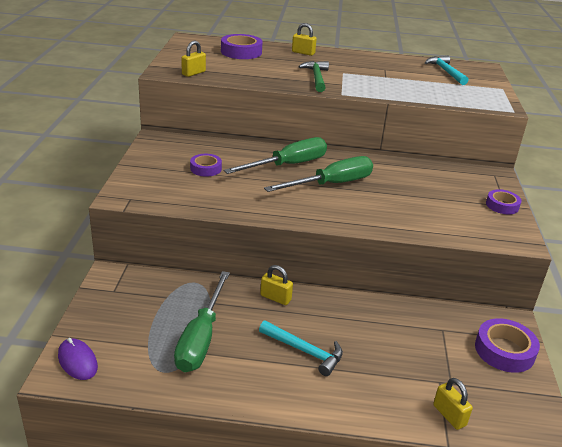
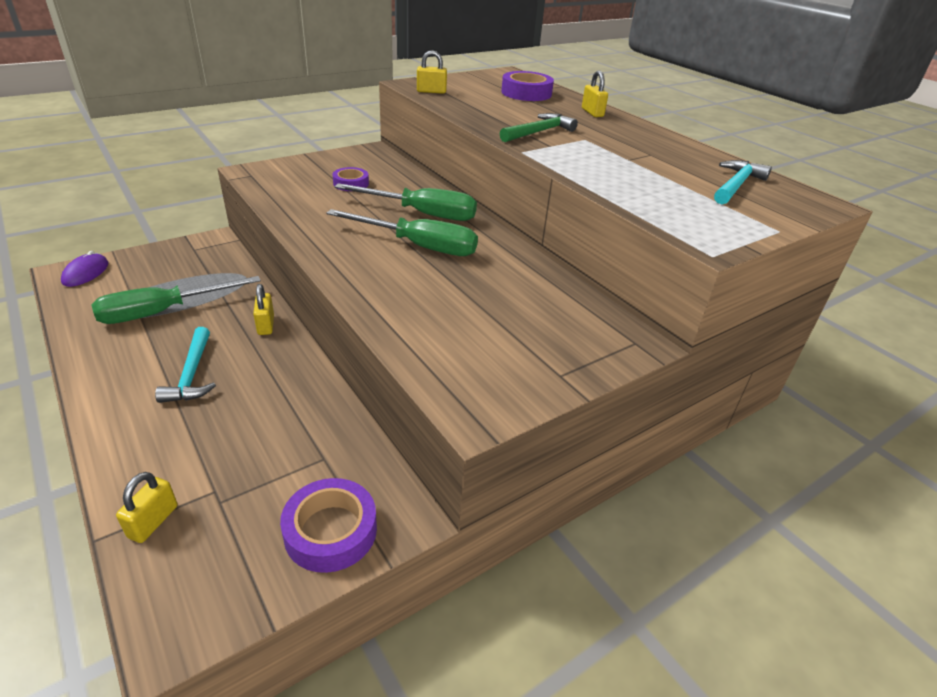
camera: 50 degrees right, 5 degrees up
purple tape [486,189,521,214] -> none

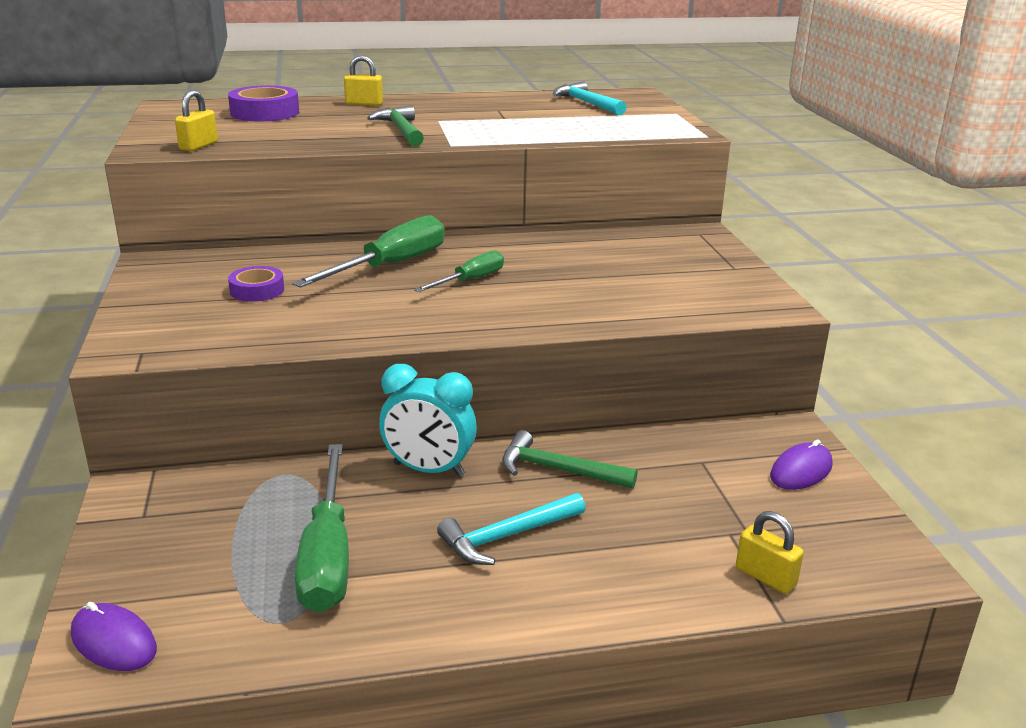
camera: 65 degrees left, 10 degrees down
turquoise hammer [155,327,216,403] -> turquoise hammer turned 135 degrees clockwise [437,493,586,565]
yellow padlock [253,284,274,335] -> turquoise clock [379,364,477,477]
purple tape [280,478,377,573] -> purple mouse [770,440,833,490]
green screwdriver [326,209,478,256] -> green screwdriver [414,250,504,292], size x0.58
none -> green hammer [502,430,638,489]

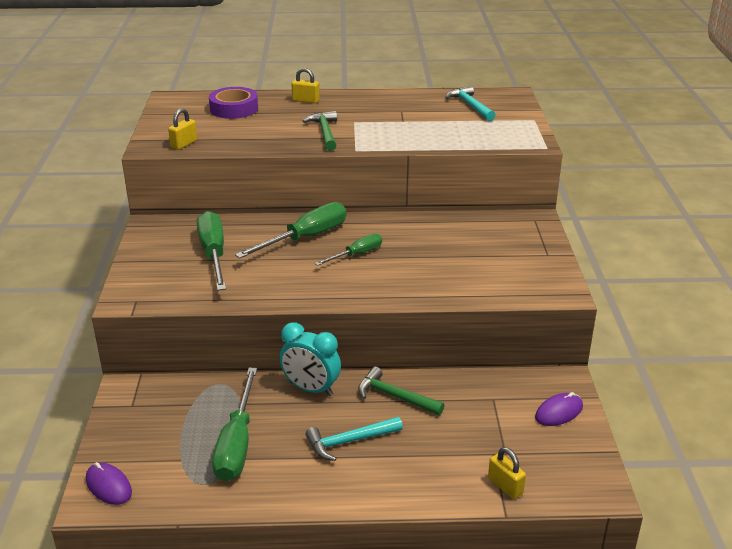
camera: 10 degrees right, 5 degrees up
purple tape [228,266,284,302] -> green screwdriver [197,211,226,290]

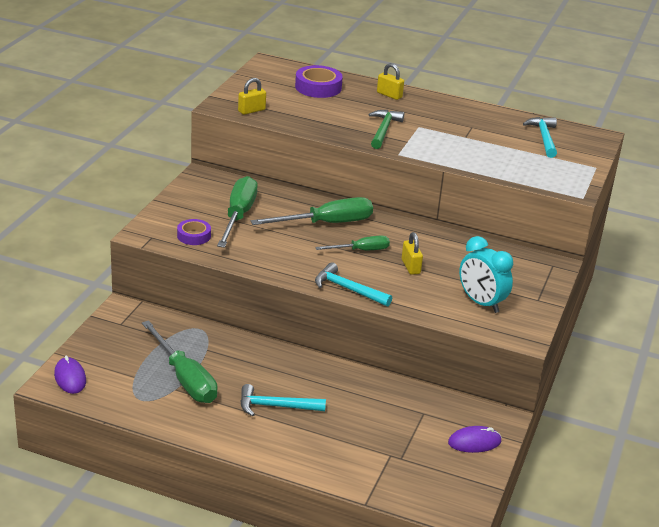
camera: 20 degrees right, 0 degrees up
green screwdriver [212,368,257,481] -> green screwdriver turned 60 degrees counterclockwise [142,320,218,403]
turquoise clock [279,322,341,396] -> turquoise clock moved to [459,236,513,313]
green hammer [358,367,445,415] -> none
yellow padlock [488,447,526,499] -> yellow padlock moved to [402,232,423,275]
none -> purple tape [177,219,211,245]
none -> turquoise hammer [315,262,392,307]

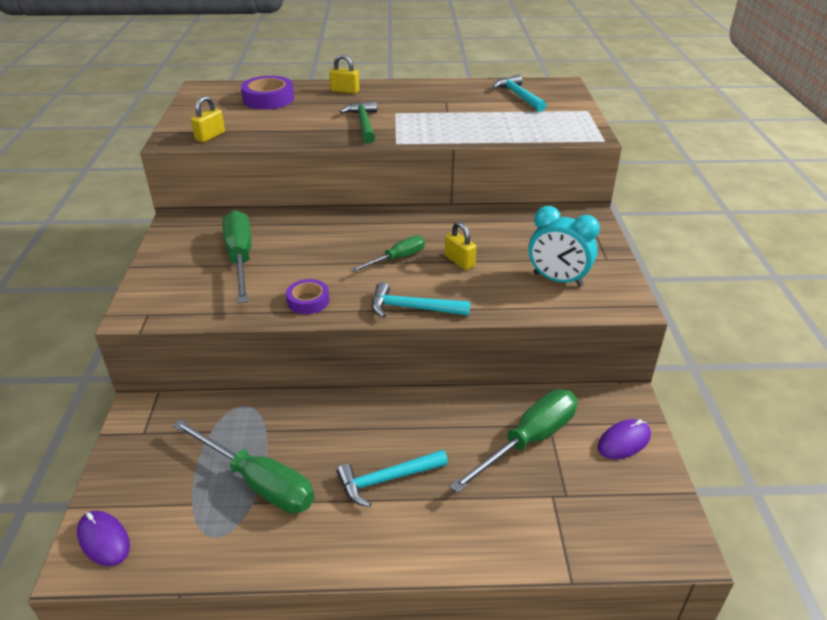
camera: 20 degrees left, 5 degrees up
purple tape [177,219,211,245] -> purple tape moved to [286,279,329,314]
green screwdriver [251,197,373,225] -> green screwdriver moved to [450,389,577,493]

